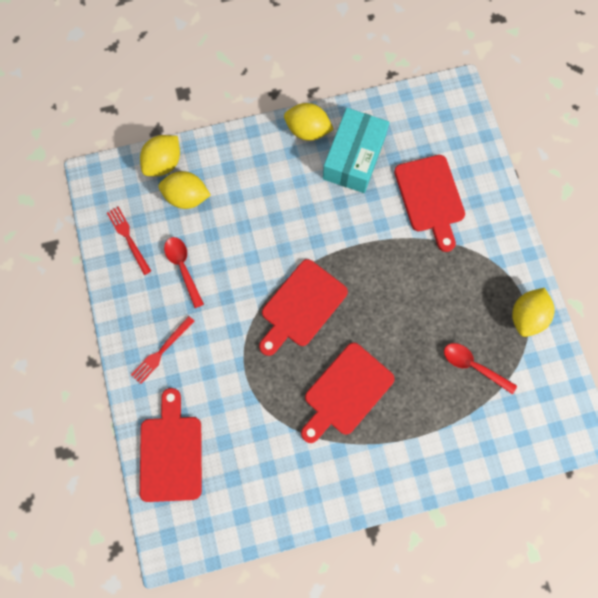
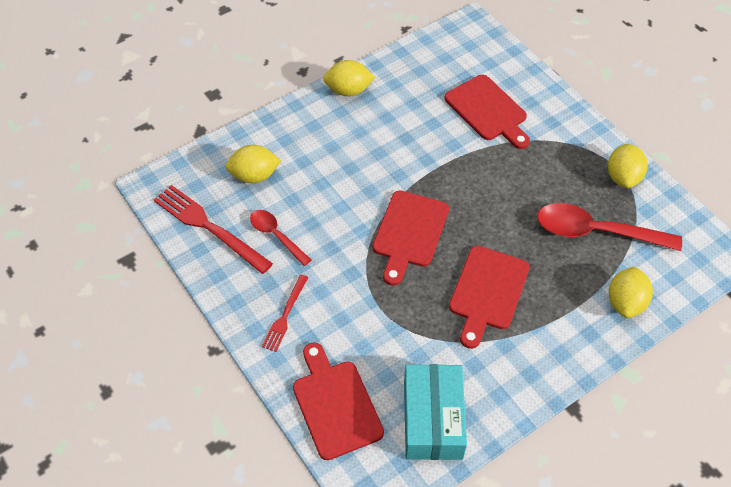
camera: 20 degrees left, 20 degrees down
red fork [107,207,151,275] -> red fork [154,185,273,274], size x1.76
yellow lemon [140,135,180,176] -> yellow lemon moved to [609,267,653,318]
turquoise box [323,108,389,193] -> turquoise box moved to [404,364,467,460]
red spoon [444,343,517,394] -> red spoon [537,203,682,251], size x1.75

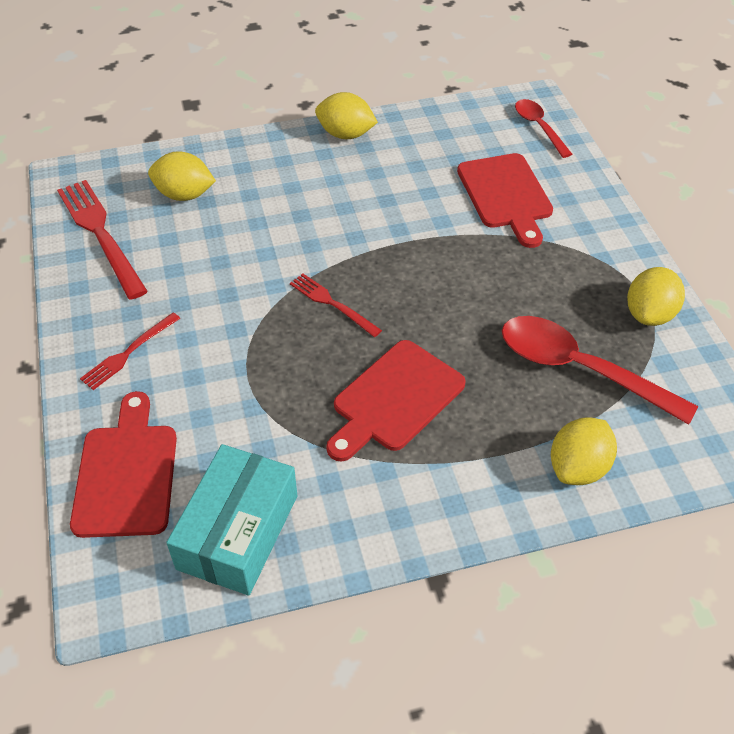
camera: 20 degrees right, 5 degrees down
red spoon [250,210,311,266] -> red spoon moved to [515,99,572,158]
red cutting board [373,190,449,286] -> red fork [290,273,382,337]

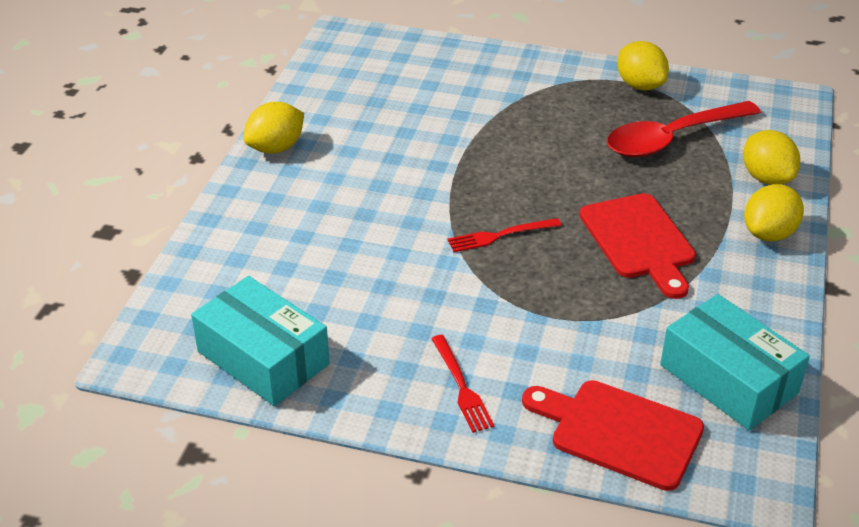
camera: 60 degrees left, 10 degrees down
red fork [57,180,148,300] -> turquoise box [191,276,330,406]
yellow lemon [148,151,216,201] -> yellow lemon moved to [744,184,804,241]
red cutting board [457,153,553,248] -> none
red spoon [515,99,572,158] -> none

